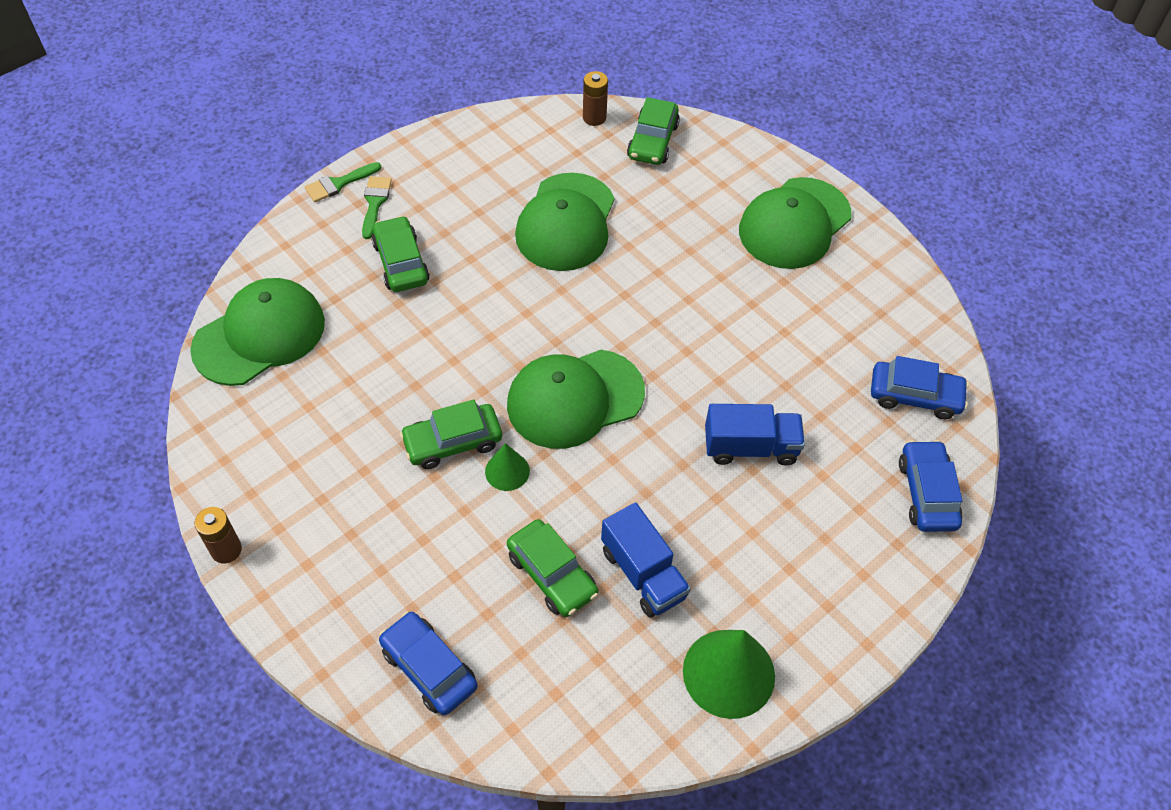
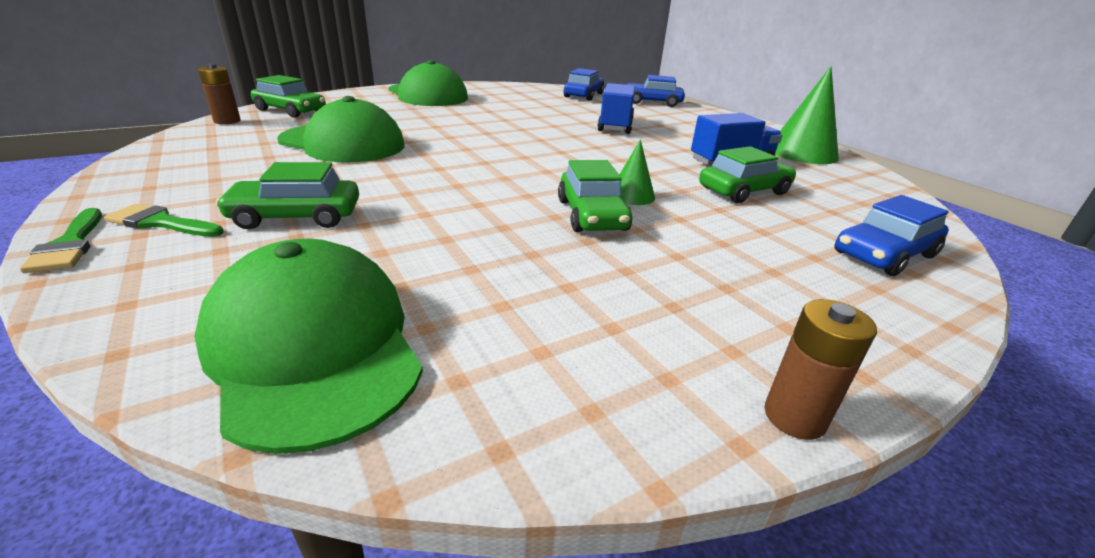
camera: 80 degrees left, 25 degrees down
green cap [507,350,645,449] -> none

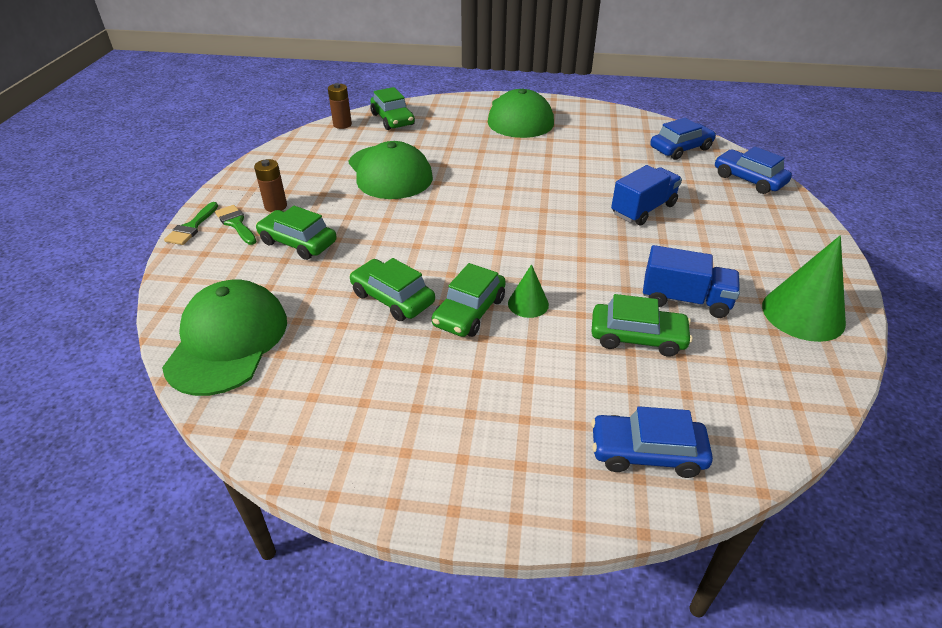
camera: 40 degrees right, 10 degrees up
brown battery [765,299,877,440] -> brown battery moved to [254,159,287,212]
none -> green car [350,258,435,321]

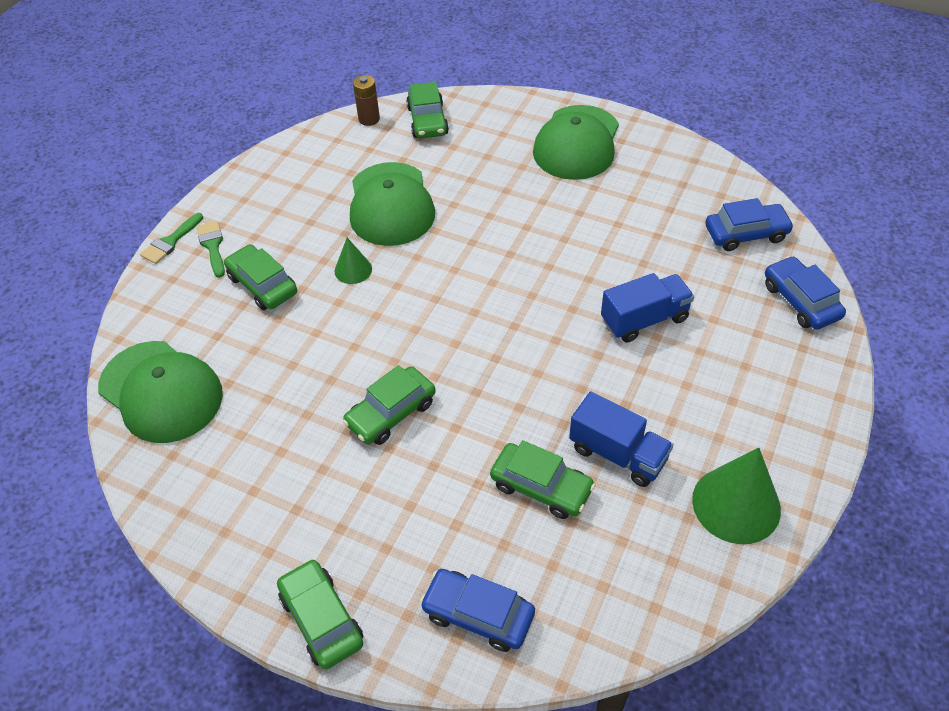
camera: 20 degrees right, 10 degrees up
green cap [162,280,287,396] -> green cap turned 105 degrees clockwise [98,341,223,443]
brown battery [254,159,287,212] -> none
green car [350,258,435,321] -> green car moved to [277,559,363,669]
green cone [508,264,549,318] -> green cone moved to [335,238,372,284]

